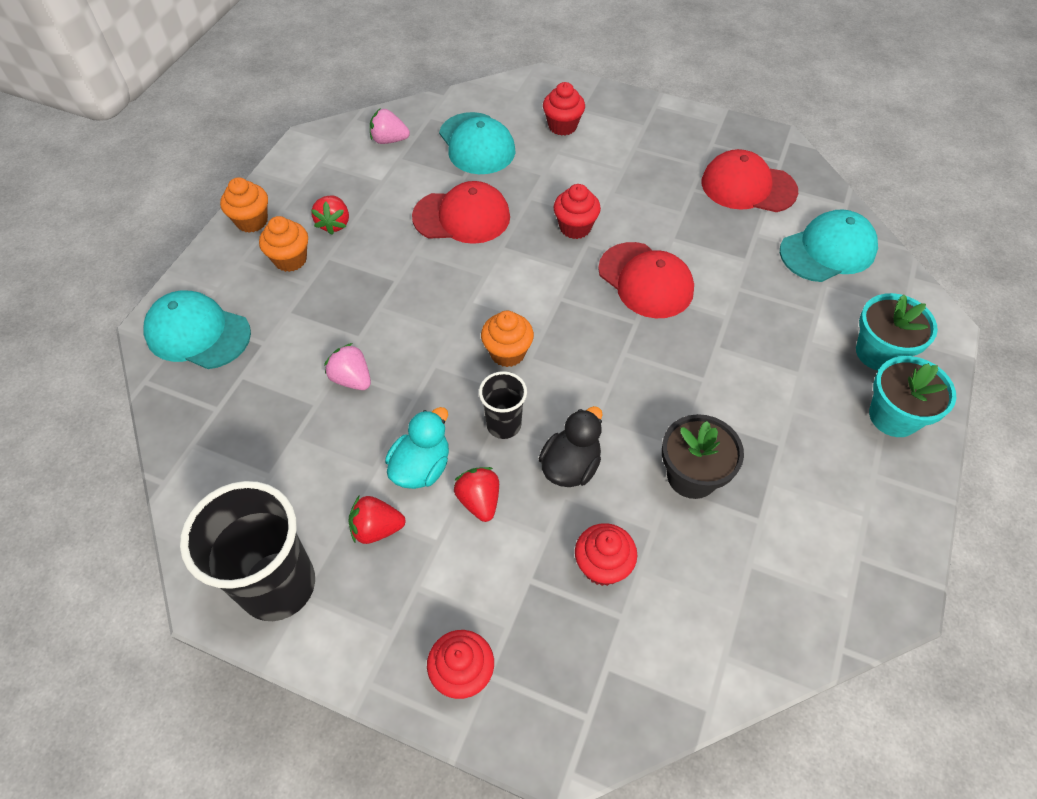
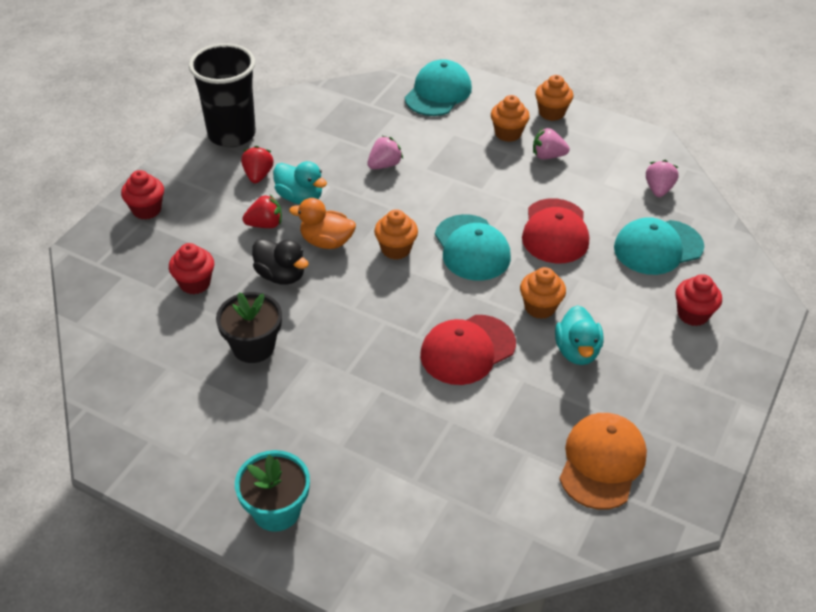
camera: 95 degrees right, 10 degrees down
red strawberry [311,195,349,235] -> pink strawberry [533,128,570,159]
black cup [479,371,527,439] -> orange duck [289,198,356,249]
red cupcake [553,184,601,239] -> orange cupcake [520,267,566,319]
red cap [701,149,798,212] -> orange cap [559,413,647,510]
turquoise cap [780,209,878,282] -> turquoise cap moved to [435,214,511,281]
turquoise flower pot [856,293,938,371] -> none
none -> turquoise duck [555,305,604,365]

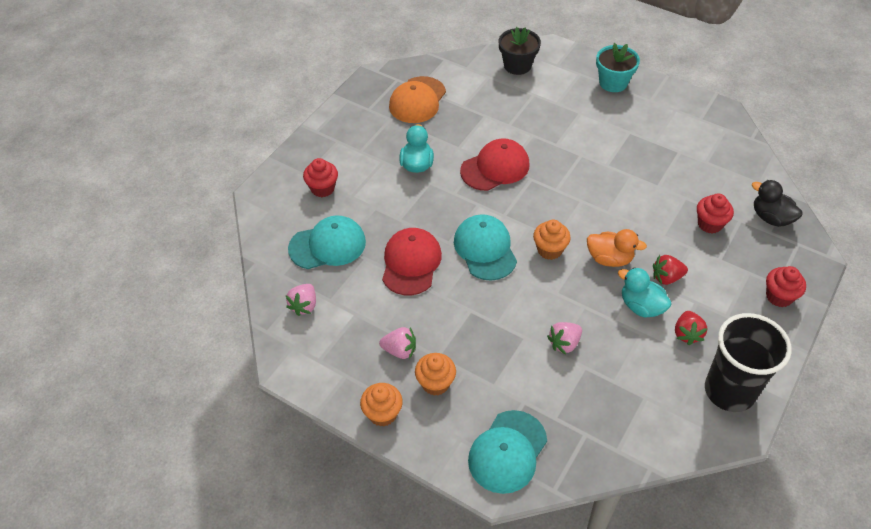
camera: 175 degrees left, 5 degrees up
black flower pot [216,292,282,363] -> black flower pot moved to [499,27,541,75]
black duck [252,239,309,285] -> black duck moved to [752,180,803,227]
orange cupcake [520,267,566,319] -> none

